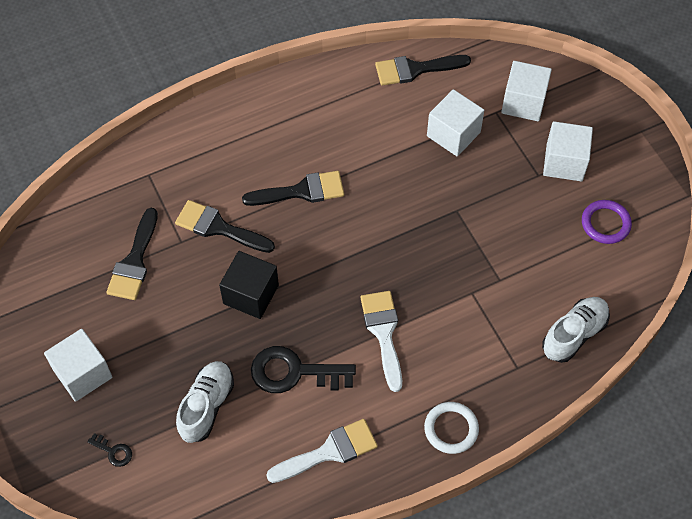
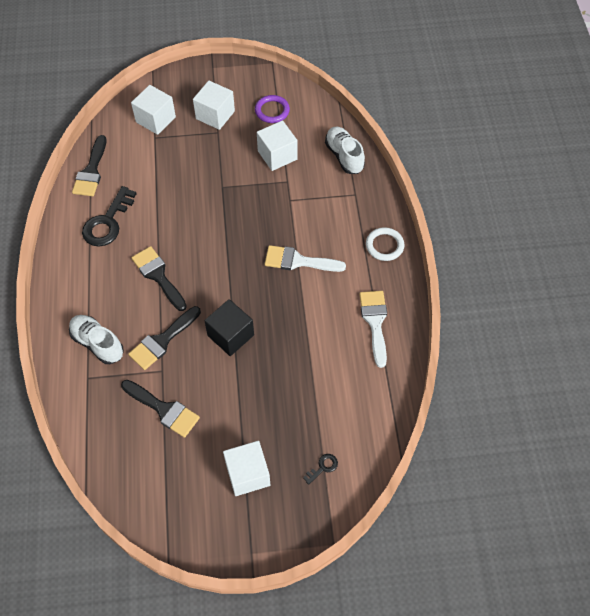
camera: 70 degrees left, 0 degrees up
white shoe [176,361,234,443] -> white shoe moved to [69,315,124,364]
black brush [242,171,344,206] -> black brush turned 45 degrees counterclockwise [131,246,187,311]
black key [251,346,356,393] -> black key moved to [82,186,137,246]
white cube [427,89,484,156] -> white cube moved to [257,120,298,171]

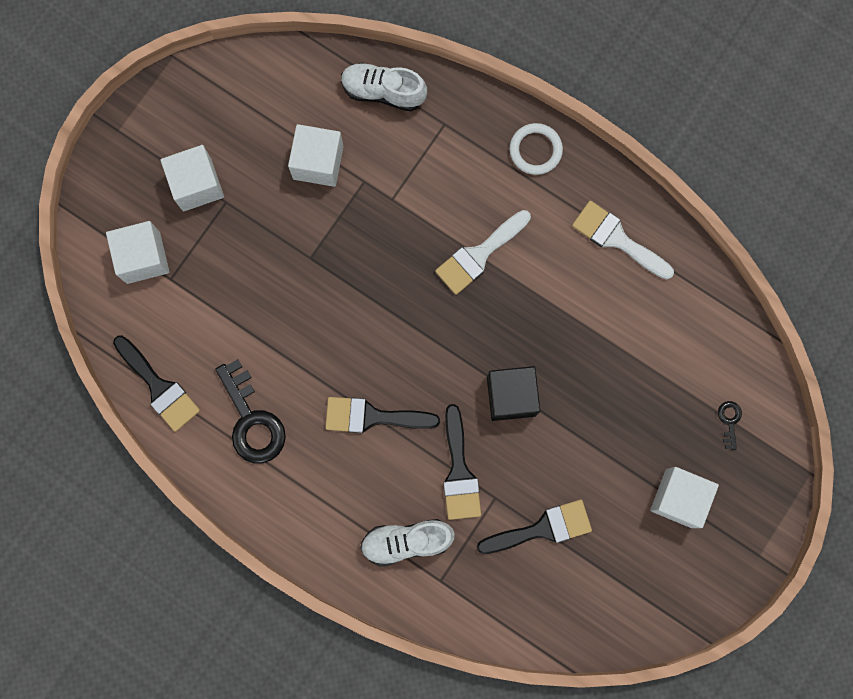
camera: 50 degrees left, 20 degrees up
purple ring [255,95,290,123] -> none

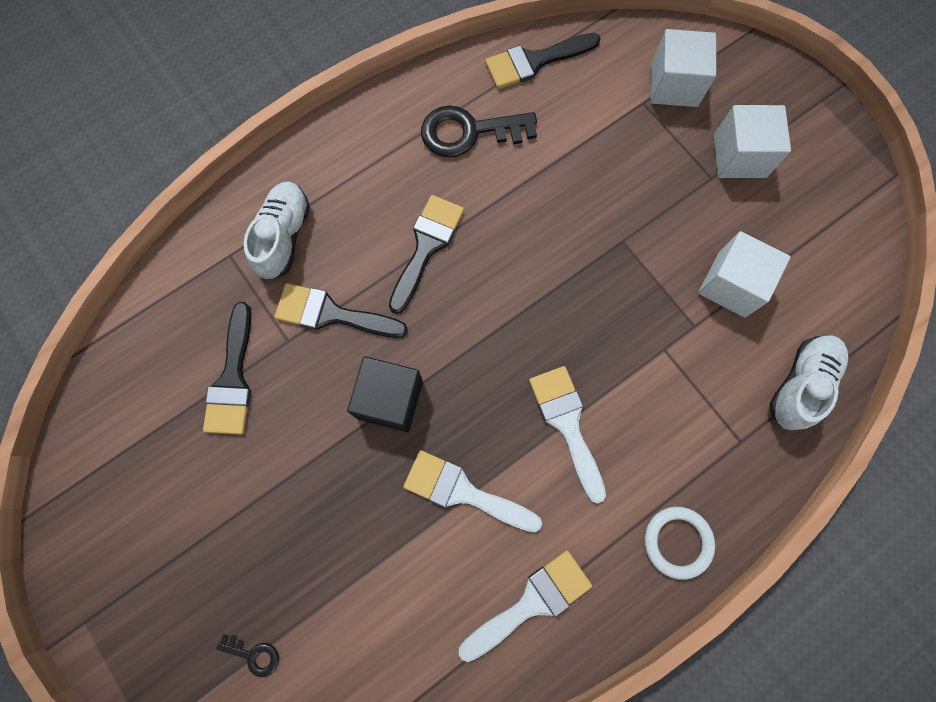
camera: 110 degrees right, 5 degrees down
white cube [650,467,719,528] -> none
none -> white brush [403,450,542,532]

